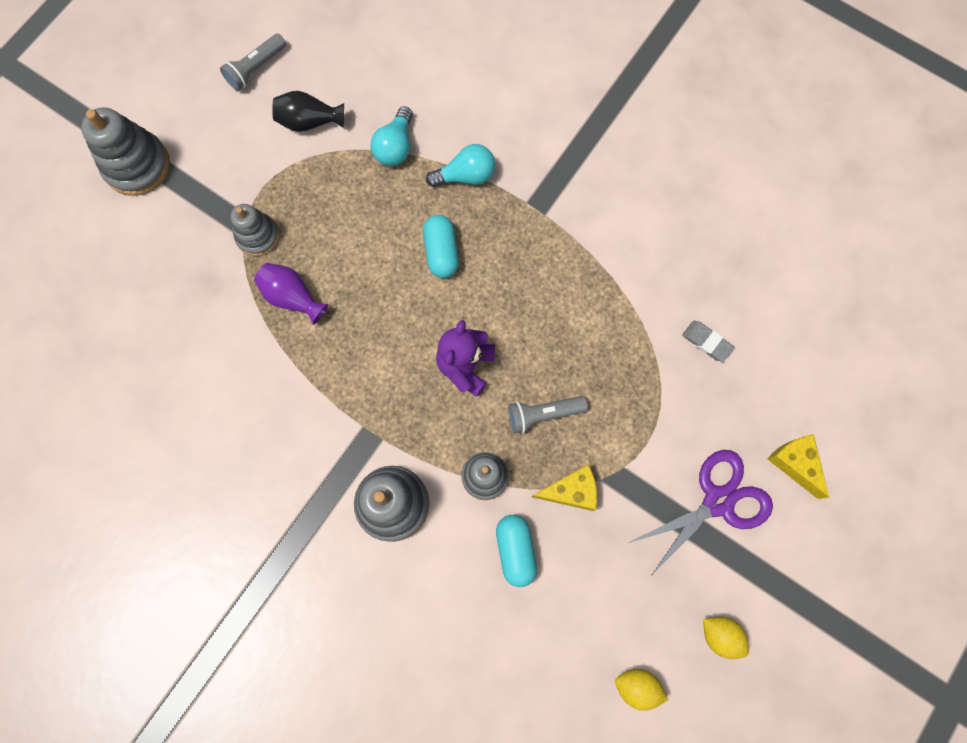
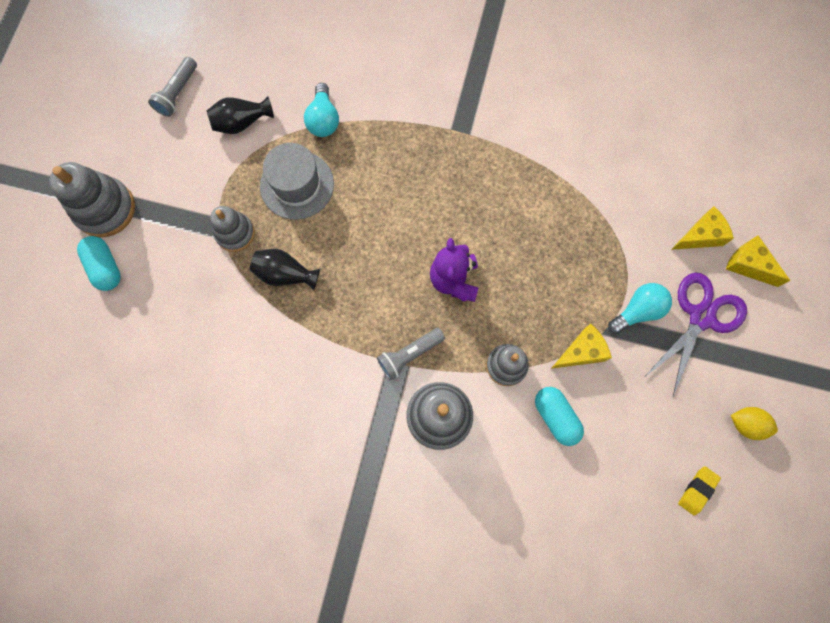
camera: 20 degrees left, 0 degrees up
purple vase [254,263,328,325] -> black vase [250,249,320,290]
turquoise capsule [423,215,459,278] -> turquoise capsule moved to [77,236,121,291]
turquoise light bulb [426,144,495,187] -> turquoise light bulb moved to [608,283,672,334]
grey flashlight [508,396,588,433] -> grey flashlight moved to [377,328,445,380]
yellow lemon [615,669,668,711] -> yellow eraser [678,466,721,516]
grey eraser [682,321,734,362] -> none
none -> grey hat [260,143,334,220]
none -> yellow cheese [671,206,734,250]

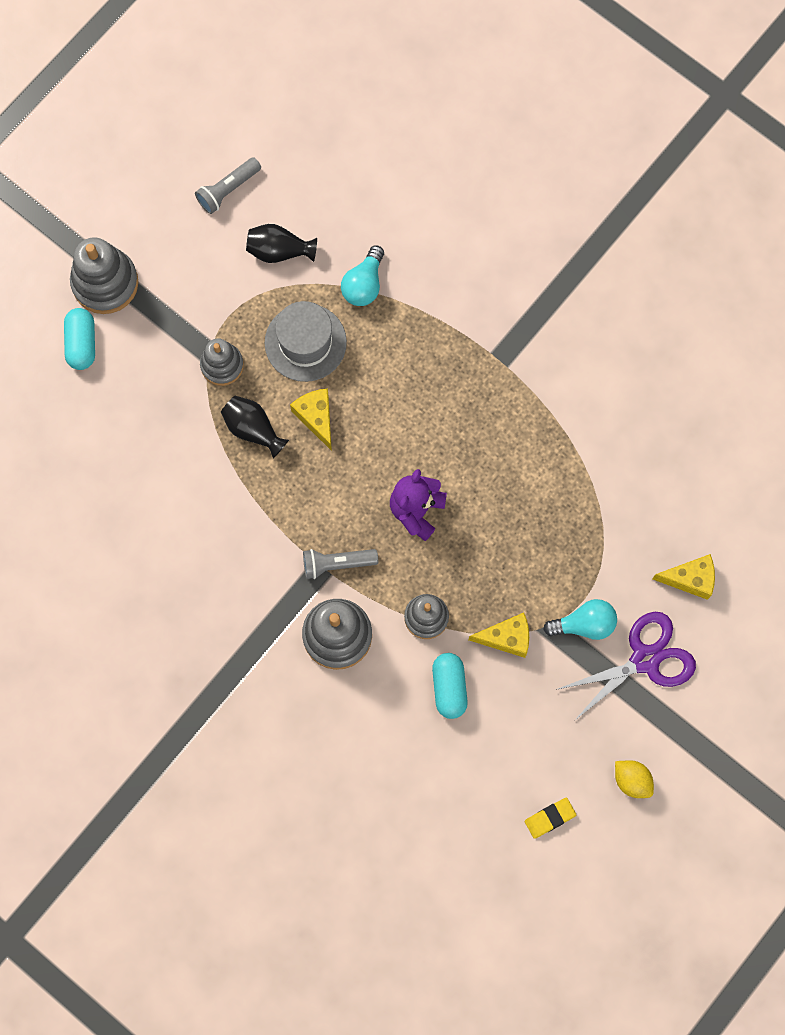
camera: 25 degrees right, 0 degrees up
yellow cheese [726,235,790,287] -> yellow cheese moved to [290,388,332,451]

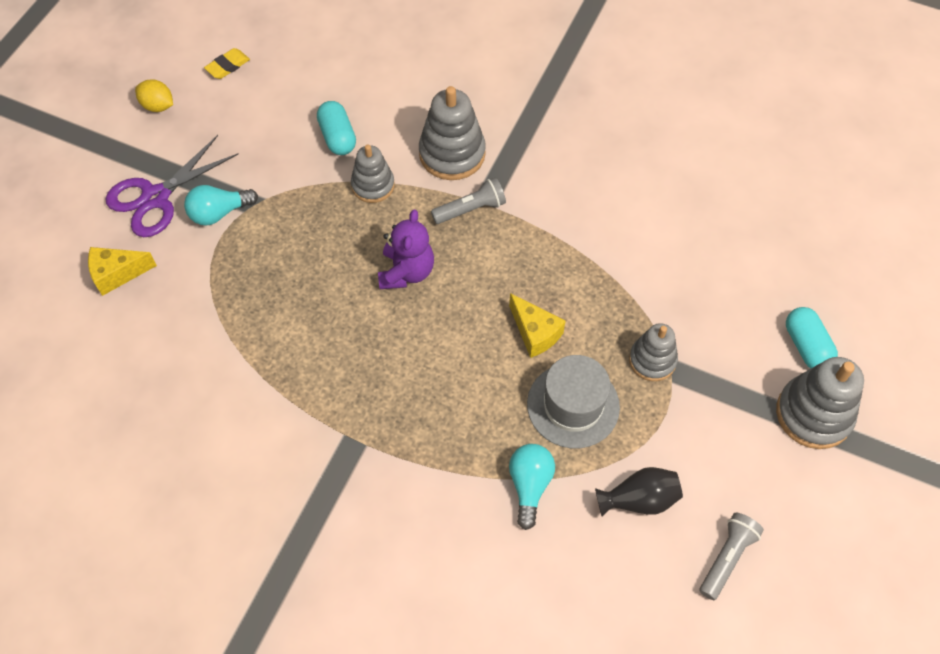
camera: 165 degrees right, 15 degrees down
black vase [221,396,289,458] -> none
yellow cheese [469,613,529,658] -> none

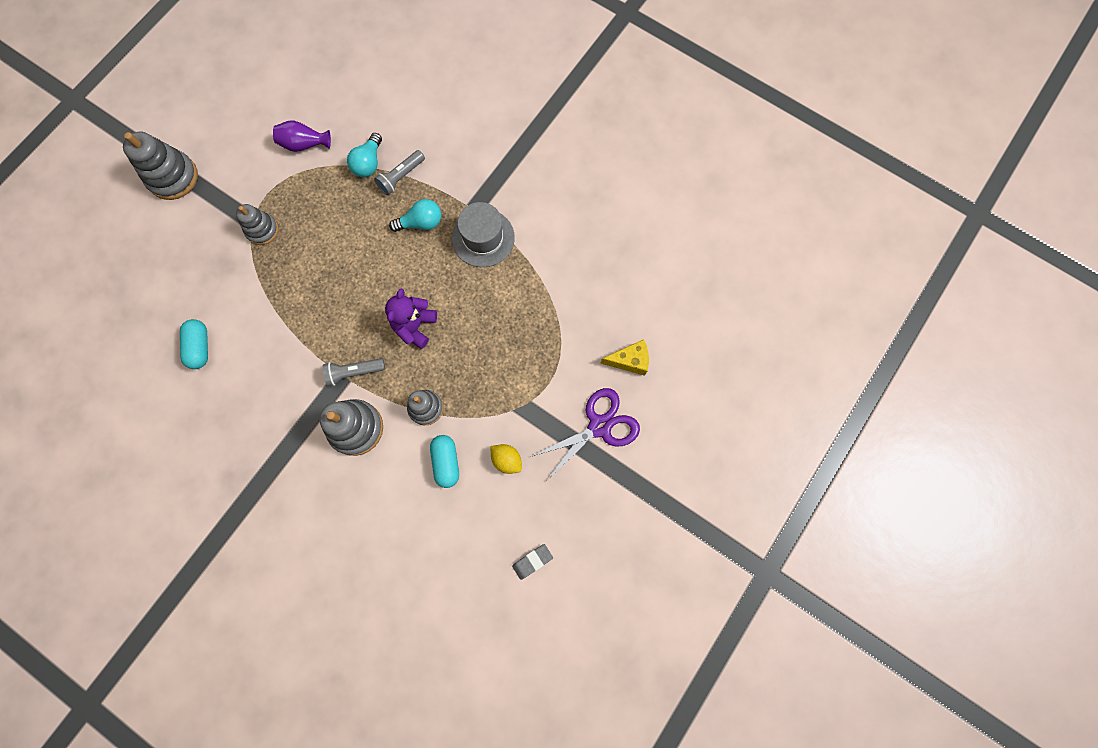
camera: 170 degrees left, 15 degrees up
yellow lemon [135,79,173,112] -> yellow lemon moved to [490,444,522,474]
turquoise light bulb [184,185,258,226] -> turquoise light bulb moved to [389,199,441,232]
yellow eraser [204,48,250,79] -> grey eraser [512,544,553,580]
yellow cheese [509,293,565,358] -> none
grey hat [527,355,620,448] -> grey hat moved to [452,202,515,267]
black vase [595,467,683,516] -> purple vase [273,120,331,152]
grey flashlight [699,513,764,600] -> grey flashlight moved to [374,150,425,195]
turquoise capsule [786,307,838,368] -> turquoise capsule moved to [180,319,208,369]

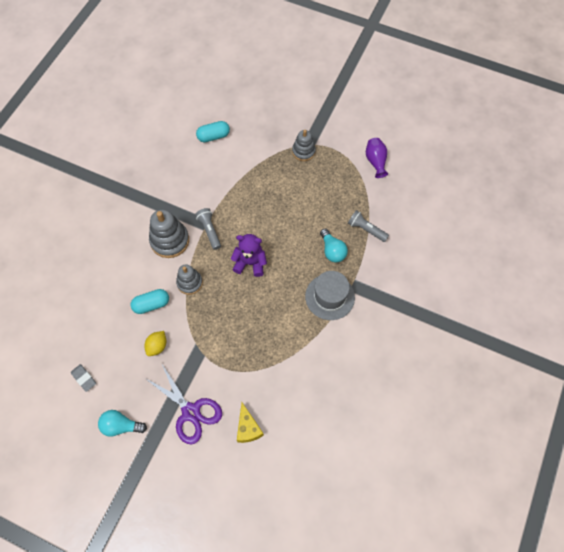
camera: 80 degrees right, 10 degrees down
grey stacking toy [123,132,198,200] -> none
turquoise light bulb [347,133,382,177] -> turquoise light bulb moved to [98,410,147,437]

